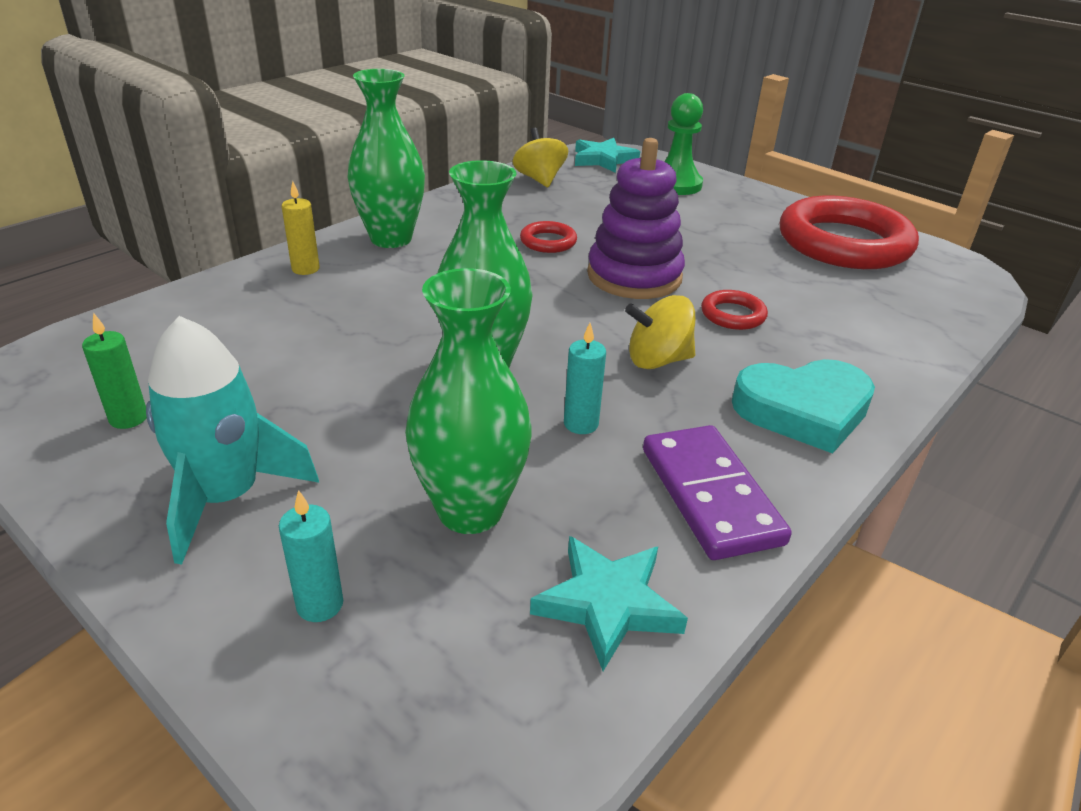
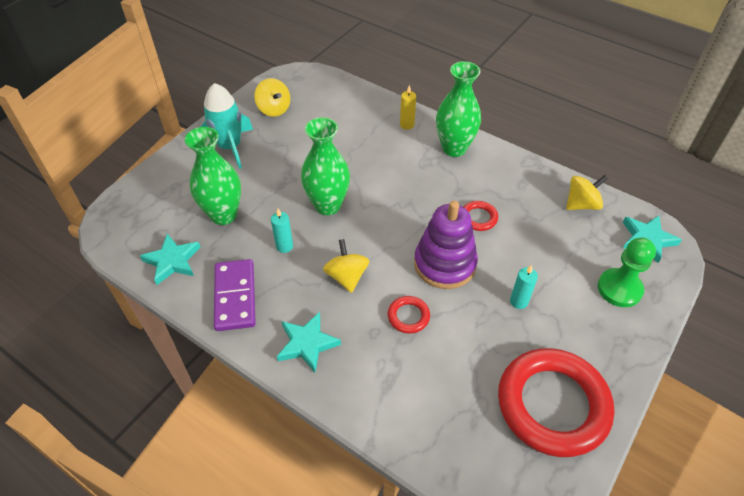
camera: 85 degrees right, 15 degrees up
green candle [82,312,147,429] -> yellow spinning top [254,78,290,117]
turquoise candle [279,490,343,622] -> turquoise candle moved to [510,265,538,309]
purple domino [643,425,792,560] -> purple domino turned 75 degrees counterclockwise [214,259,256,331]
turquoise heart [732,359,875,454] -> turquoise star [277,312,341,373]

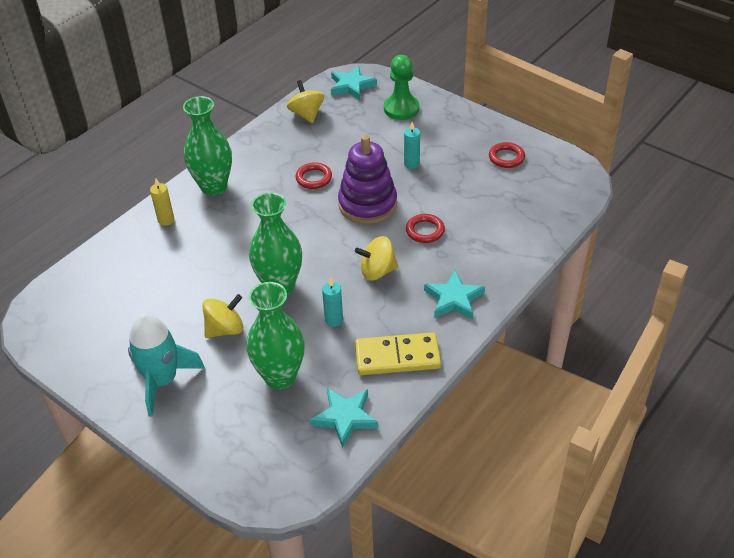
camera: 85 degrees left, 5 degrees down
purple domino [214,259,256,331] -> yellow domino [355,332,441,375]
yellow spinning top [254,78,290,117] -> yellow spinning top moved to [203,294,244,338]
red ring [498,348,614,457] -> red ring [489,142,525,168], size x0.42

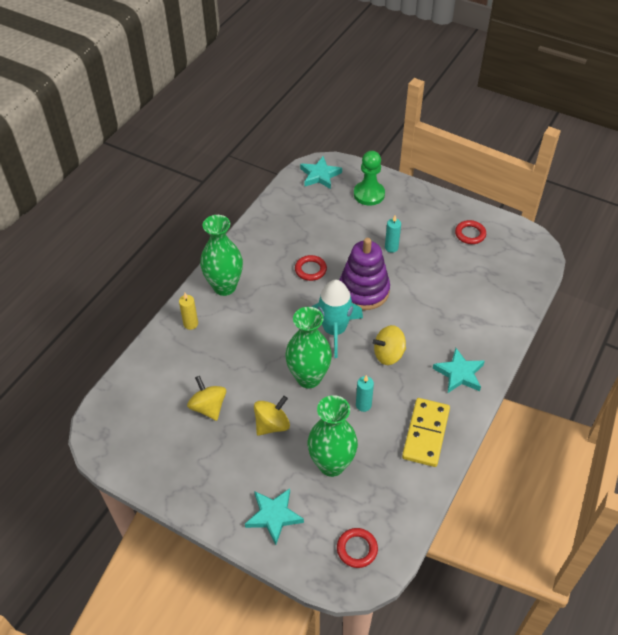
camera: 10 degrees left, 5 degrees up
turquoise rocket [128,314,205,417] -> turquoise rocket moved to [311,280,363,358]
yellow spinning top [287,80,324,123] -> yellow spinning top moved to [187,376,226,421]
turquoise star [310,388,378,448] -> turquoise star moved to [245,488,304,545]
yellow domino [355,332,441,375] -> yellow domino turned 60 degrees counterclockwise [402,398,450,467]
red ring [406,214,445,243] -> red ring moved to [337,528,378,568]

